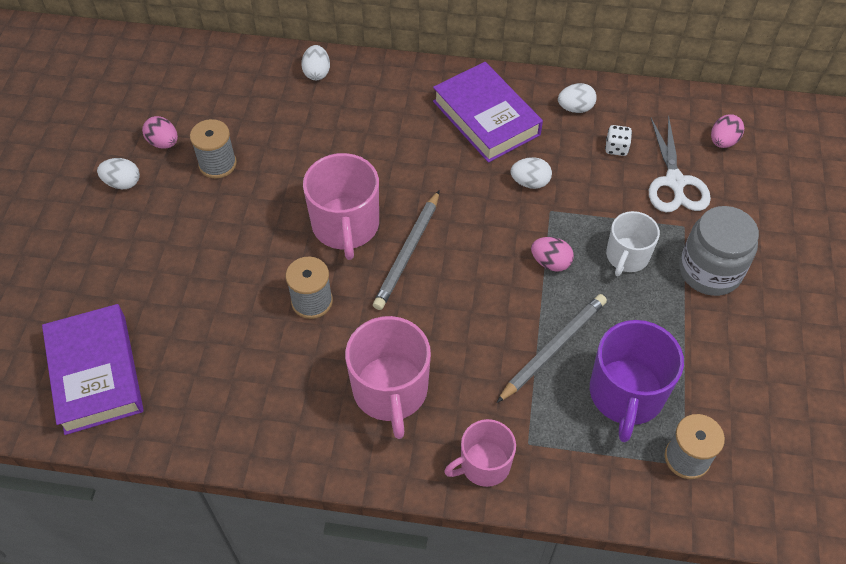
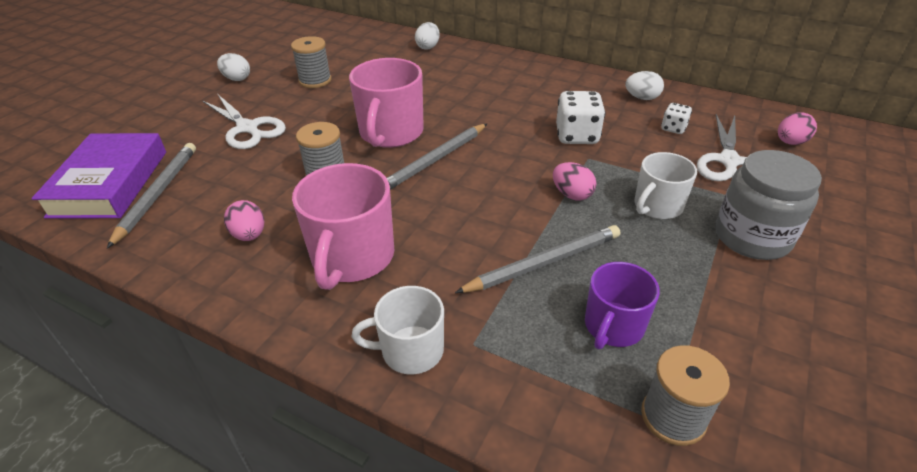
camera: 20 degrees right, 15 degrees down
pink egg [142,116,178,149] -> pink egg moved to [224,200,264,241]
purple book [433,62,543,163] -> none
pink mug [444,419,516,487] -> white mug [352,286,444,374]
white egg [511,157,552,189] -> white dice [556,91,606,144]
purple mug [590,320,684,442] -> purple mug [585,262,660,349], size x0.63
none -> grey pencil [107,143,196,249]
none -> white scissors [203,95,286,149]

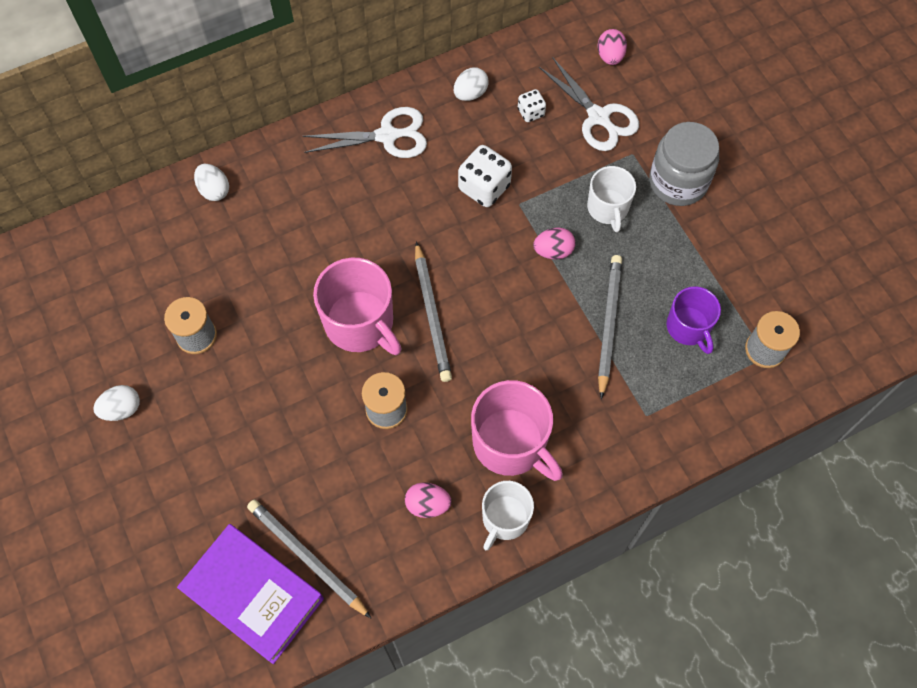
camera: 55 degrees left, 25 degrees up
white scissors [203,95,286,149] -> white scissors moved to [303,107,427,158]
white mug [352,286,444,374] -> white mug moved to [482,481,534,550]

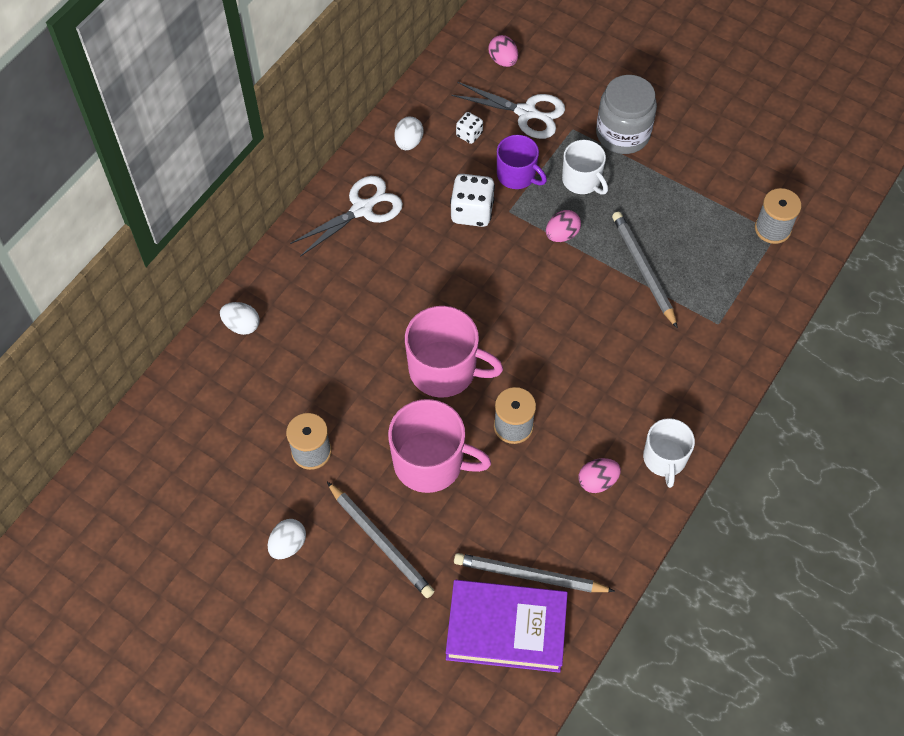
camera: 30 degrees left, 5 degrees down
grey pencil [415,241,452,382] -> grey pencil moved to [327,482,434,598]
pink mug [471,380,563,481] -> pink mug moved to [388,399,491,493]
purple mug [666,286,721,354] -> purple mug moved to [497,135,547,189]

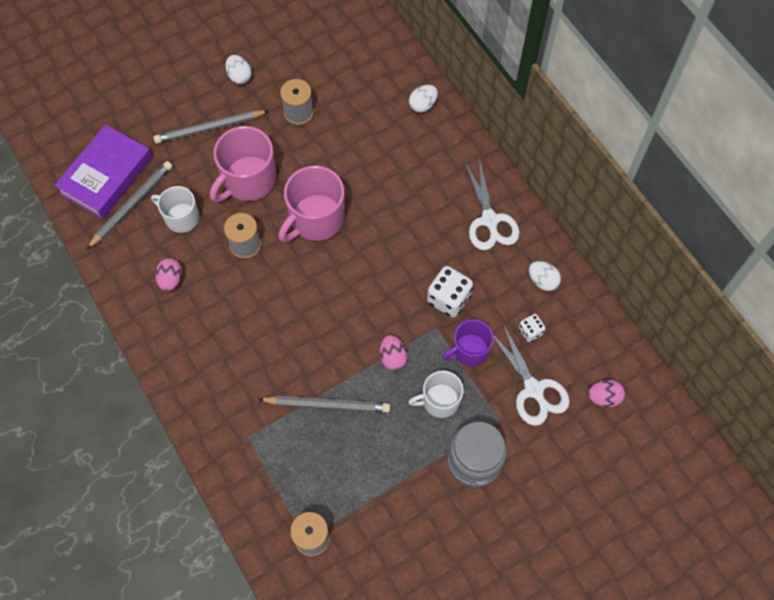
camera: 115 degrees right, 5 degrees up
white scissors [451,82,565,139] -> white scissors turned 75 degrees counterclockwise [493,322,570,426]
white mug [643,418,695,488] -> white mug moved to [151,186,199,233]

